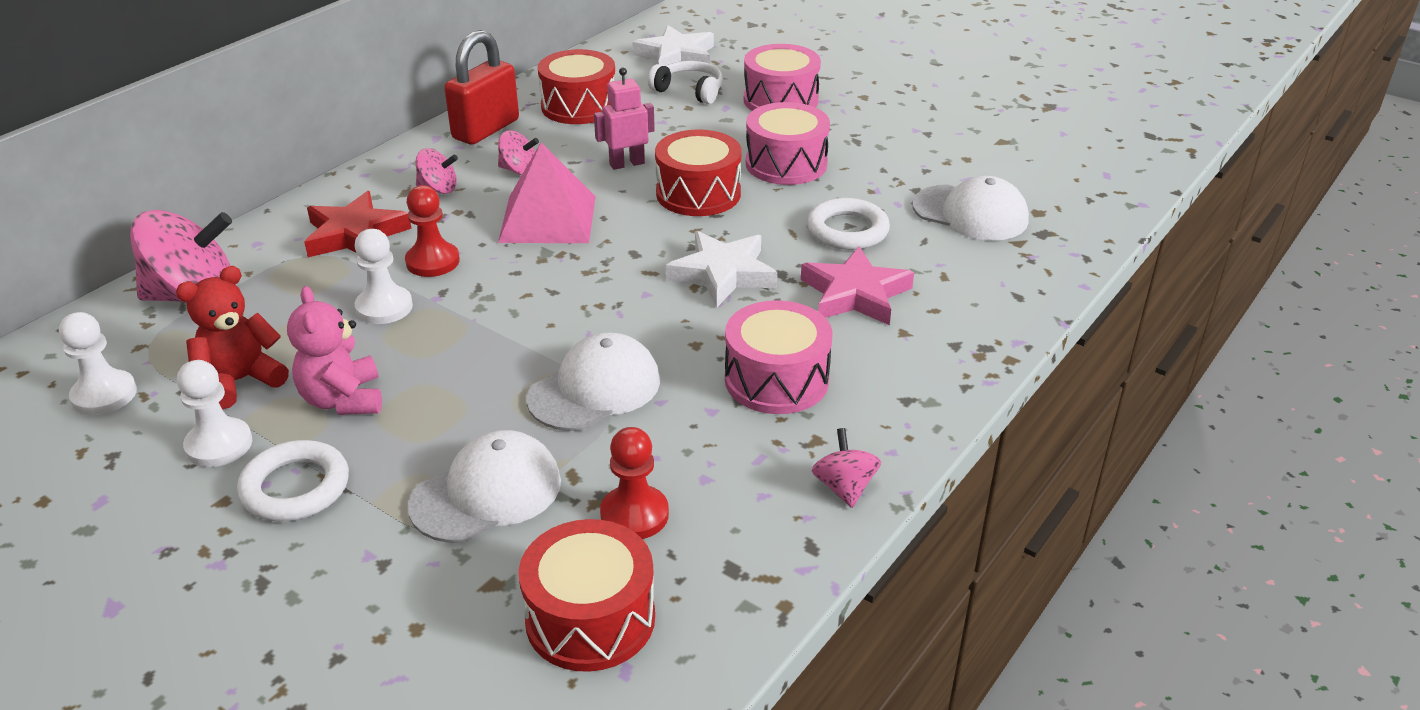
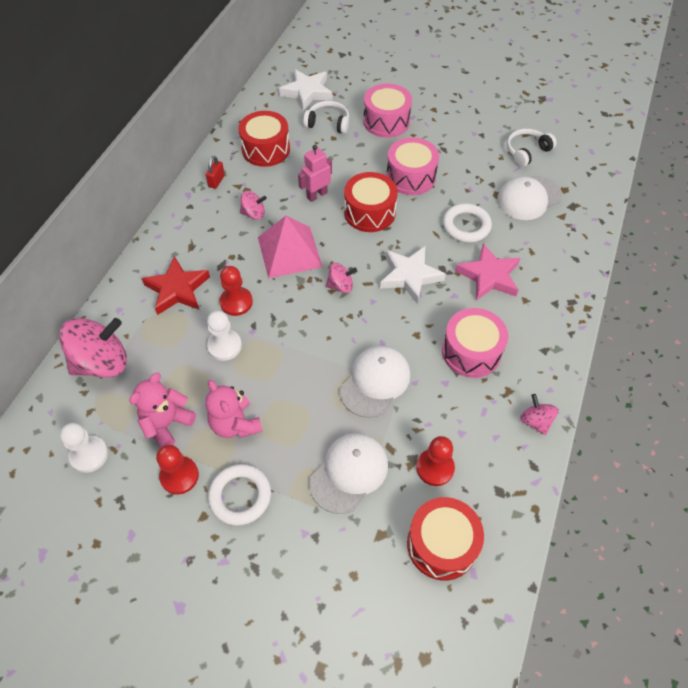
camera: 15 degrees left, 20 degrees up
red teddy bear [176,266,289,409] -> pink teddy bear [129,373,196,448]
white pawn [177,360,252,467] -> red pawn [156,445,199,495]
pink spinning top [416,148,458,194] -> pink spinning top moved to [326,263,357,293]
red padlock [444,30,519,145] -> red padlock [206,156,225,189], size x0.47
white cap [912,176,1029,241] -> white cap turned 135 degrees clockwise [497,175,562,220]
none -> white headphones [507,129,557,167]

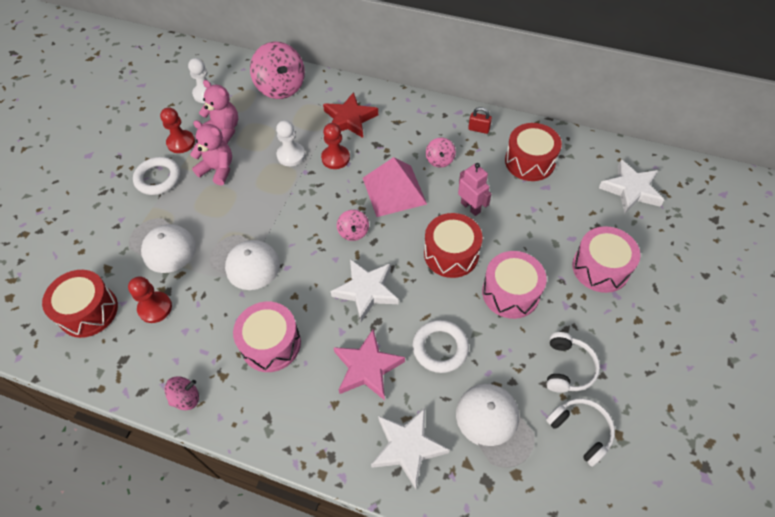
camera: 90 degrees right, 0 degrees up
pink teddy bear [205,380,263,438] -> pink teddy bear turned 60 degrees clockwise [190,120,232,186]
white headphones [303,101,349,134] -> white headphones moved to [547,332,600,393]
none -> white star [371,408,449,489]

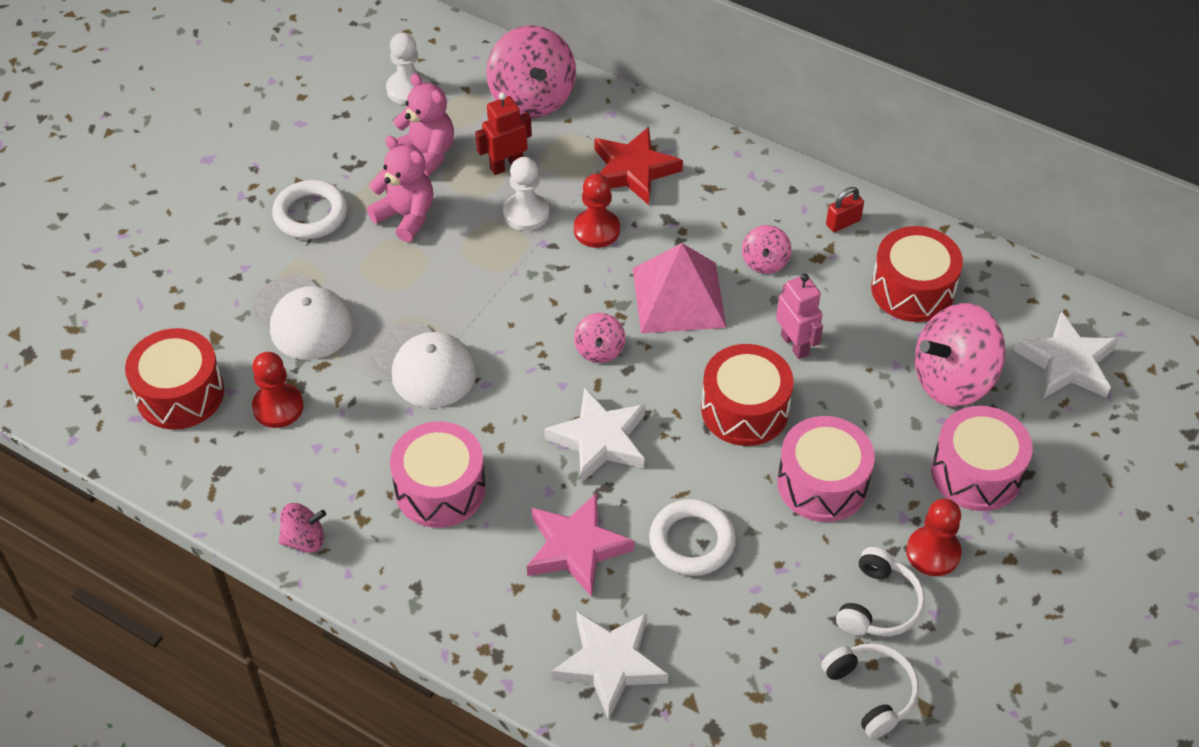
camera: 10 degrees right, 5 degrees down
red pawn [160,107,195,153] -> red pawn moved to [906,499,962,576]
white cap [456,384,535,468] -> none
red padlock [468,107,492,134] -> red padlock turned 60 degrees counterclockwise [826,187,864,232]
none -> red robot [475,92,532,175]
none -> pink spinning top [915,303,1006,407]

